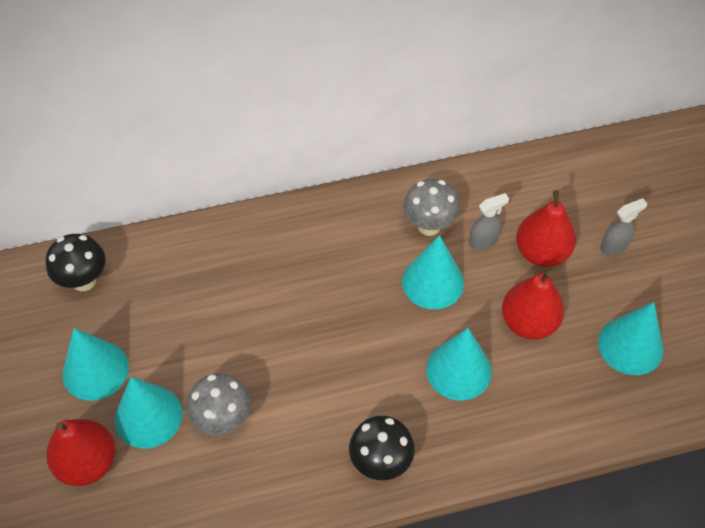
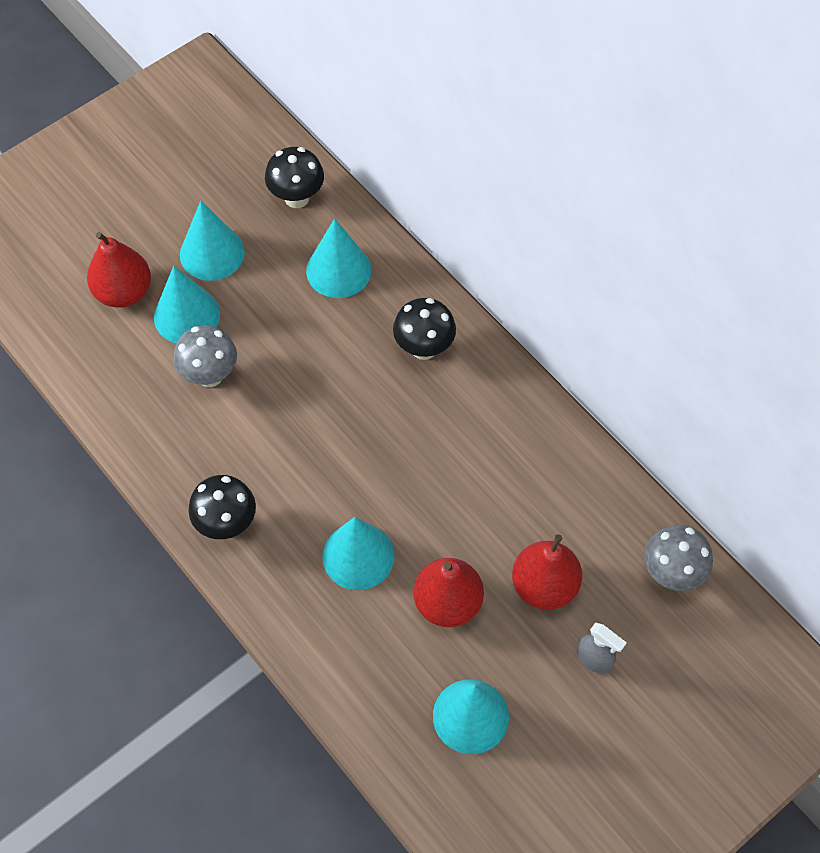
camera: 65 degrees right, 5 degrees up
turquoise cone [402,235,464,309] -> turquoise cone moved to [306,218,371,298]
grey mushroom [403,179,460,236] -> grey mushroom moved to [644,525,713,591]
grey spray bottle [469,193,509,250] -> none
none -> black mushroom [393,298,456,360]

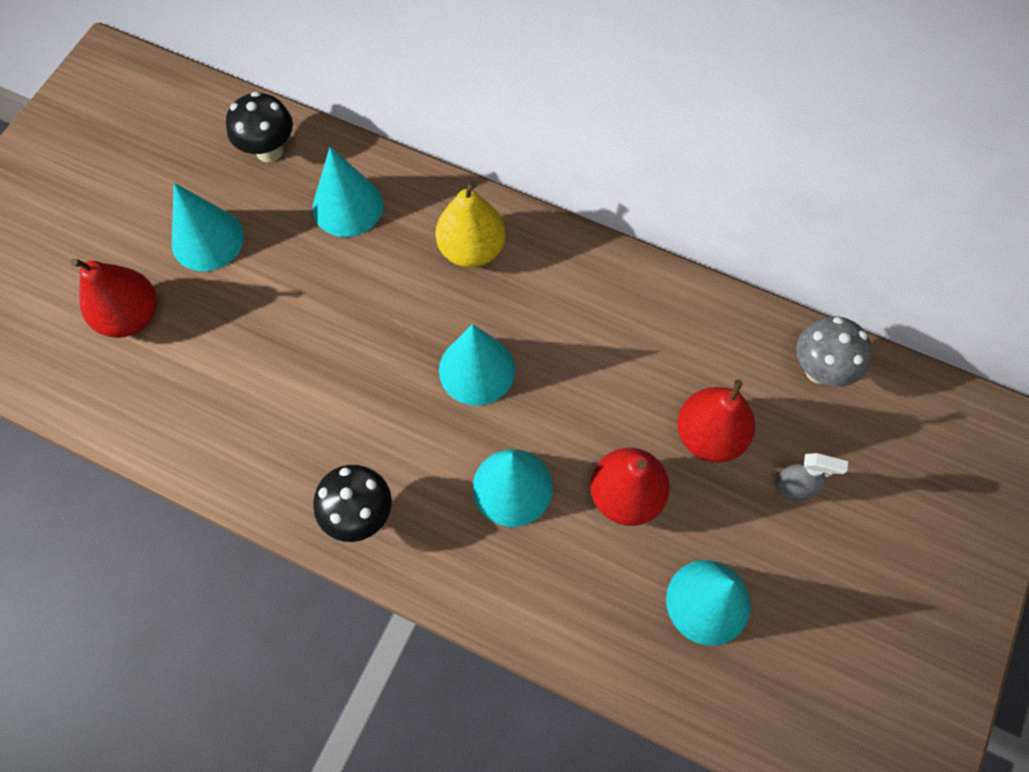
camera: 25 degrees left, 5 degrees up
turquoise cone [154,266,220,343] -> turquoise cone moved to [439,324,515,406]
grey mushroom [173,325,237,387] -> none
black mushroom [393,298,456,360] -> yellow pear [435,181,506,268]

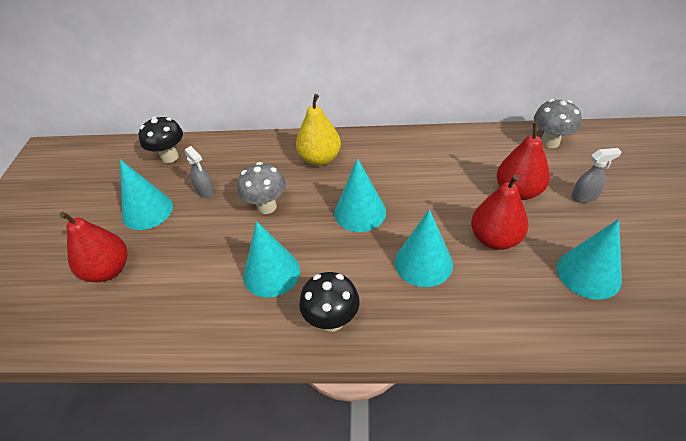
camera: 20 degrees left, 20 degrees down
turquoise cone [312,147,383,237] -> turquoise cone moved to [243,221,300,298]
none -> grey spray bottle [184,146,215,198]
none -> grey mushroom [237,162,286,214]

